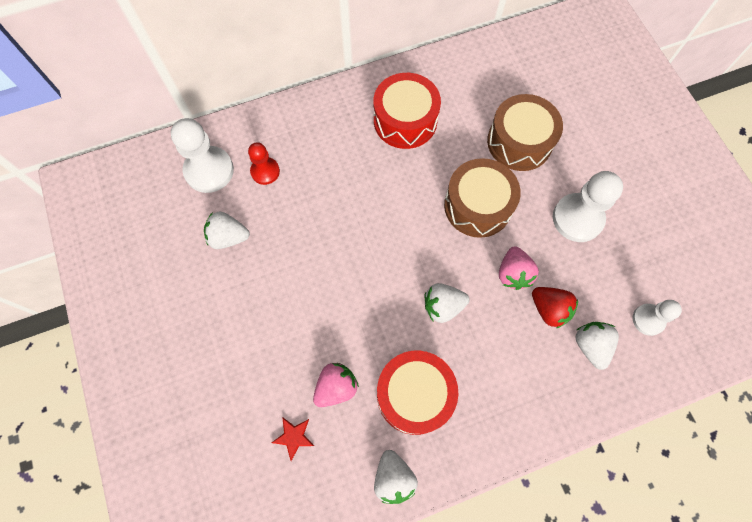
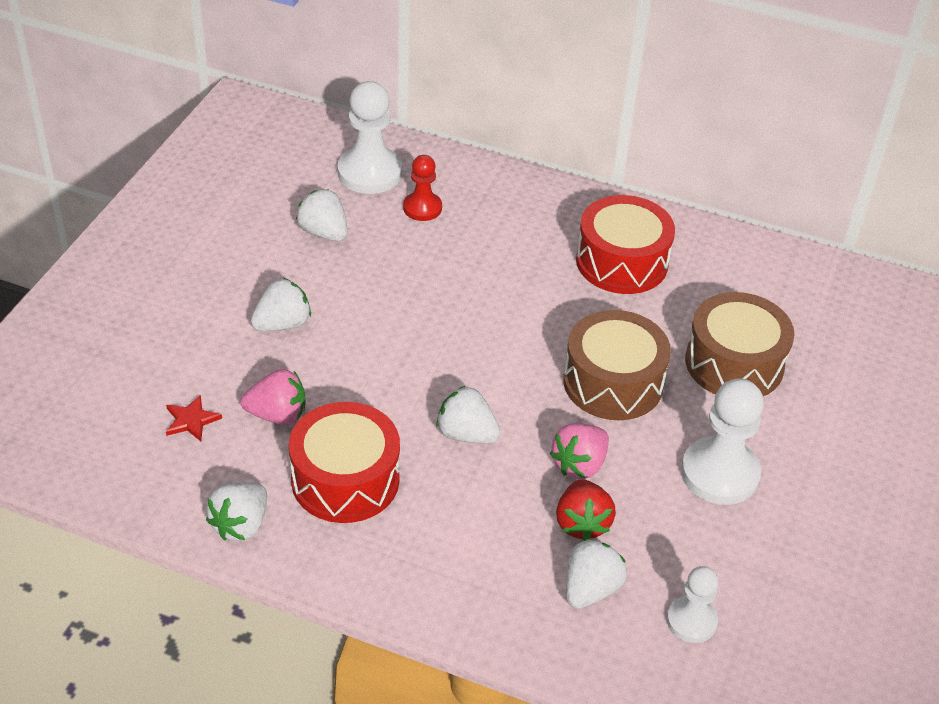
camera: 40 degrees right, 25 degrees down
none -> white strawberry [251,278,311,331]

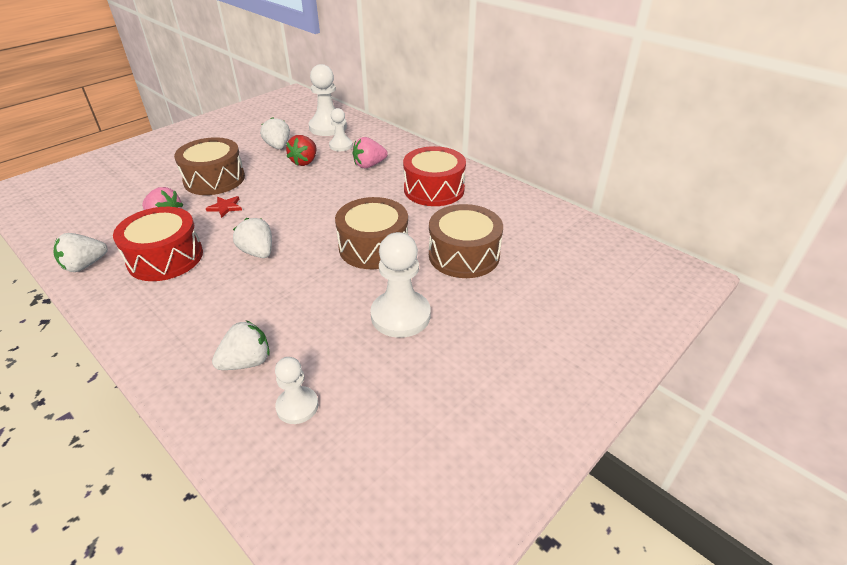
camera: 25 degrees right, 5 degrees down
red star [166,395,222,441] -> red star moved to [206,196,242,218]
white strawberry [251,278,311,331] -> brown drum [174,137,245,195]
red pawn [403,155,442,221] -> white pawn [329,108,353,151]
pink strawberry [550,423,609,479] -> pink strawberry moved to [353,137,388,168]
red strawberry [556,479,616,541] -> red strawberry moved to [286,135,316,166]

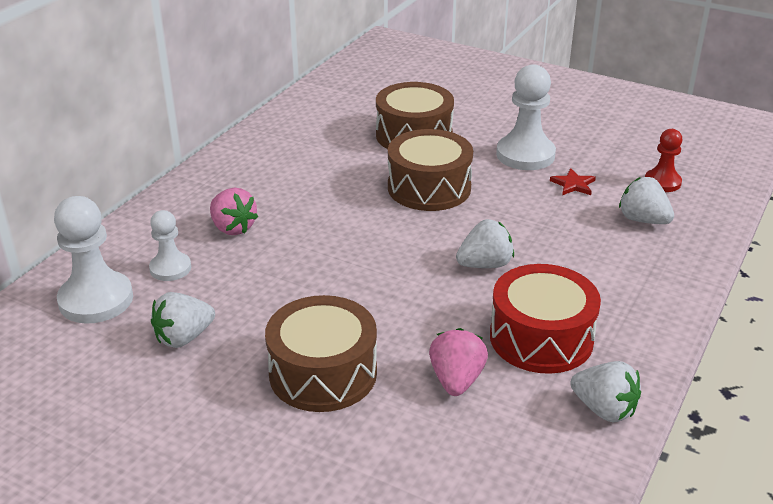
camera: 105 degrees left, 5 degrees down
red star [206,196,242,218] -> red star moved to [550,168,596,195]
white strawberry [233,218,272,258] -> white strawberry turned 150 degrees counterclockwise [456,219,514,268]
white pawn [275,357,318,424] -> red pawn [645,129,682,192]
red strawberry [286,135,316,166] -> none
red drum [403,146,466,206] -> none

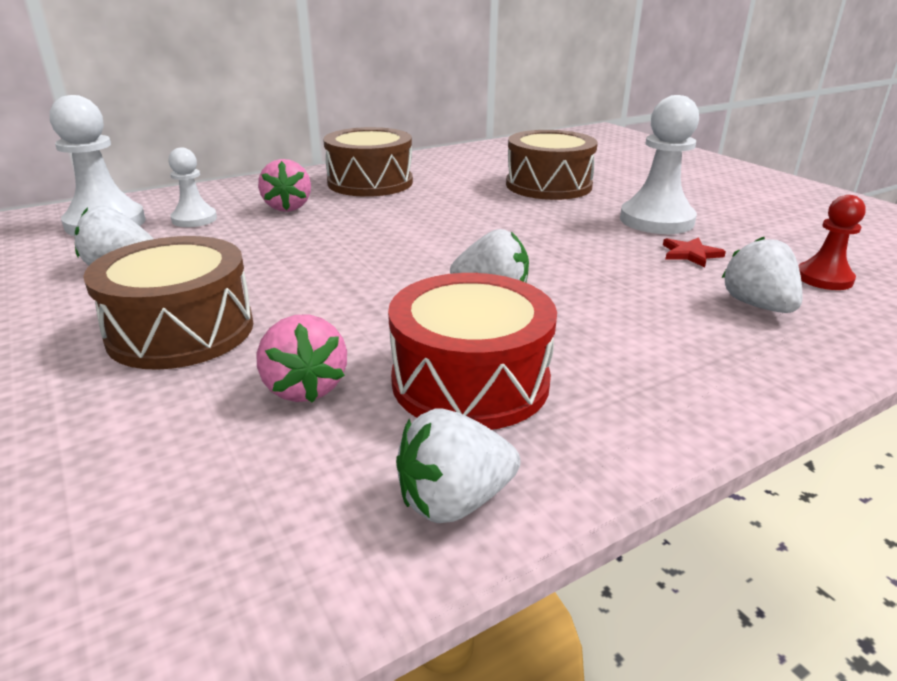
camera: 30 degrees right, 5 degrees down
brown drum [388,129,473,211] -> brown drum moved to [323,127,413,197]
pink strawberry [429,328,488,396] -> pink strawberry turned 120 degrees clockwise [257,314,347,403]
white strawberry [570,361,641,422] -> white strawberry turned 90 degrees clockwise [396,409,521,523]

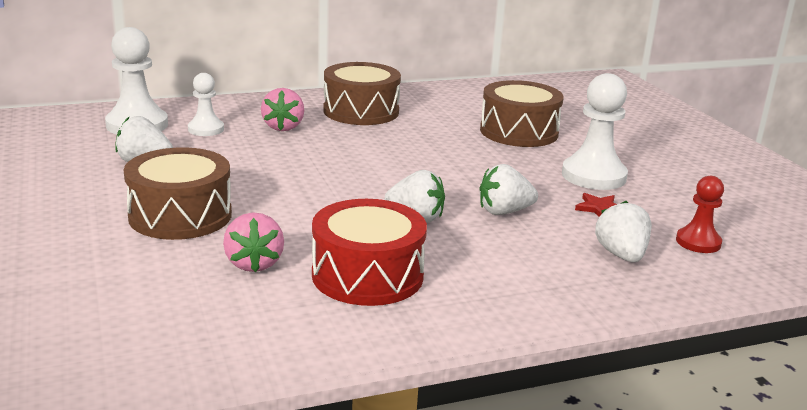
camera: 10 degrees right, 5 degrees down
white strawberry [396,409,521,523] -> white strawberry moved to [479,164,538,215]

